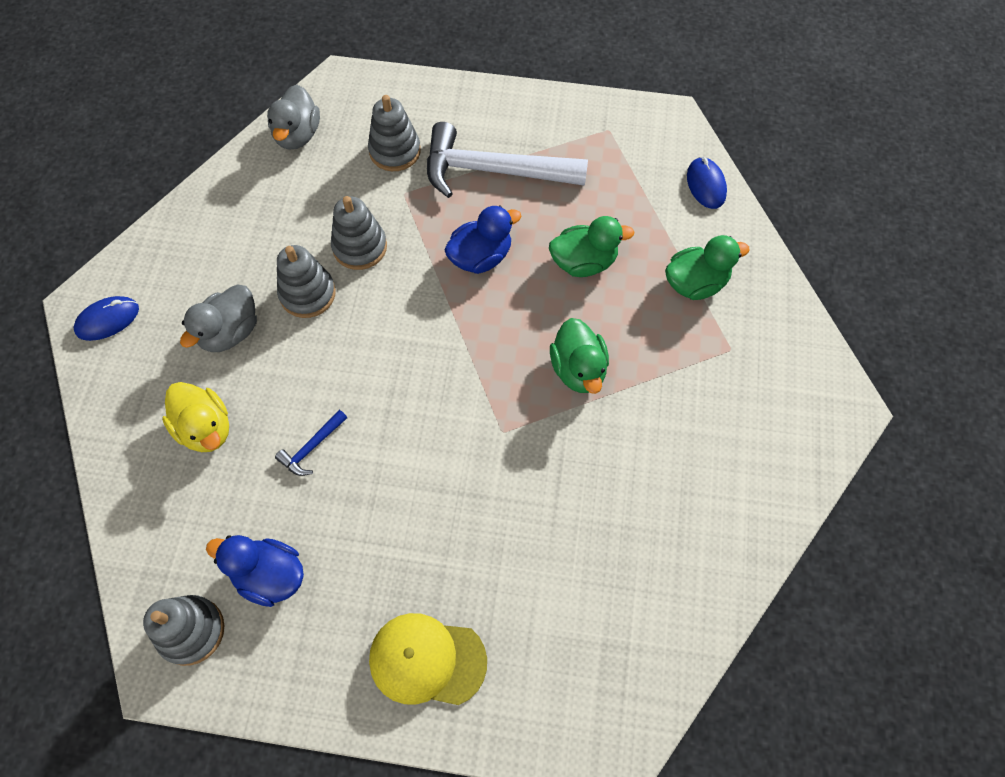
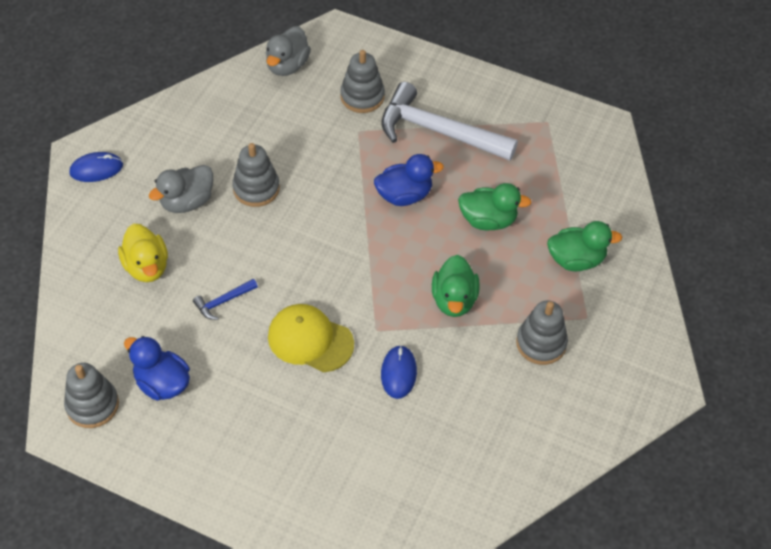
camera: 15 degrees right, 10 degrees down
grey stacking toy [331,196,387,270] -> grey stacking toy moved to [516,301,568,365]
yellow cap [369,613,487,705] -> yellow cap moved to [268,304,354,372]
blue mouse [687,157,727,209] -> blue mouse moved to [381,345,417,399]

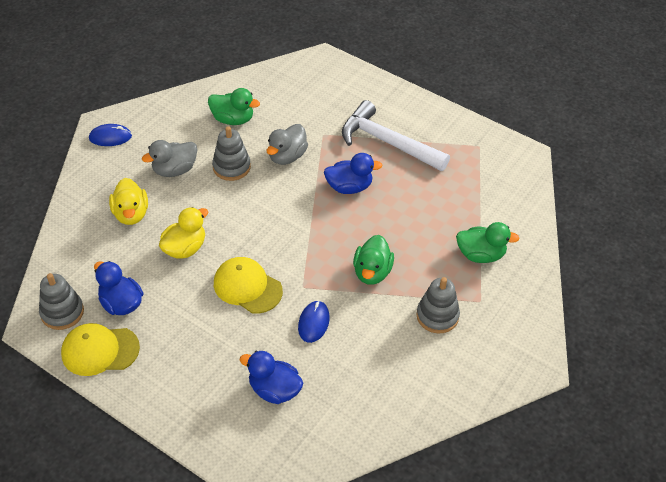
camera: 10 degrees right, 5 degrees down
blue hammer [193,279,258,320] -> yellow duck [159,207,208,259]
grey duck [266,26,311,76] -> grey duck moved to [267,124,308,165]
grey stacking toy [340,50,385,113] -> none
green duck [458,183,531,231] -> green duck moved to [208,88,260,125]
none -> yellow cap [61,323,140,376]
none -> blue duck [240,351,303,404]

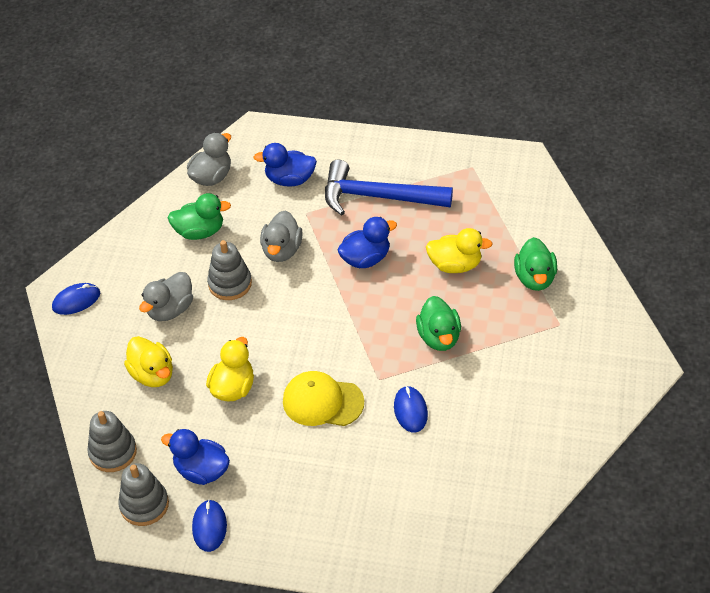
camera: 20 degrees left, 0 degrees up
yellow cap [61,323,140,376] -> blue mouse [192,499,227,552]
blue duck [240,351,303,404] -> blue duck moved to [253,143,317,187]
white hammer [342,100,450,171] -> blue hammer [325,160,453,216]
grey stacking toy [416,277,460,333] -> grey stacking toy moved to [87,411,137,472]
green duck [456,222,520,263] -> green duck turned 105 degrees clockwise [514,237,557,291]
none -> grey duck [187,133,231,186]
none -> yellow duck [426,228,493,273]

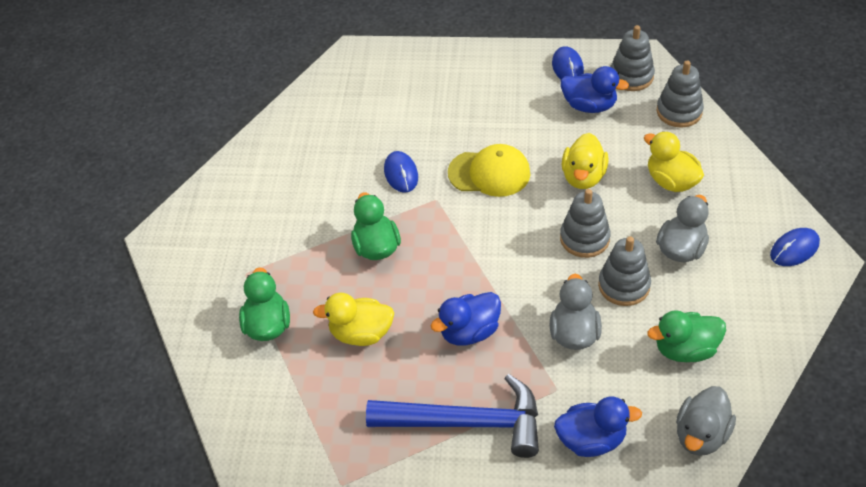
camera: 175 degrees right, 0 degrees up
none -> grey stacking toy [560,189,611,258]

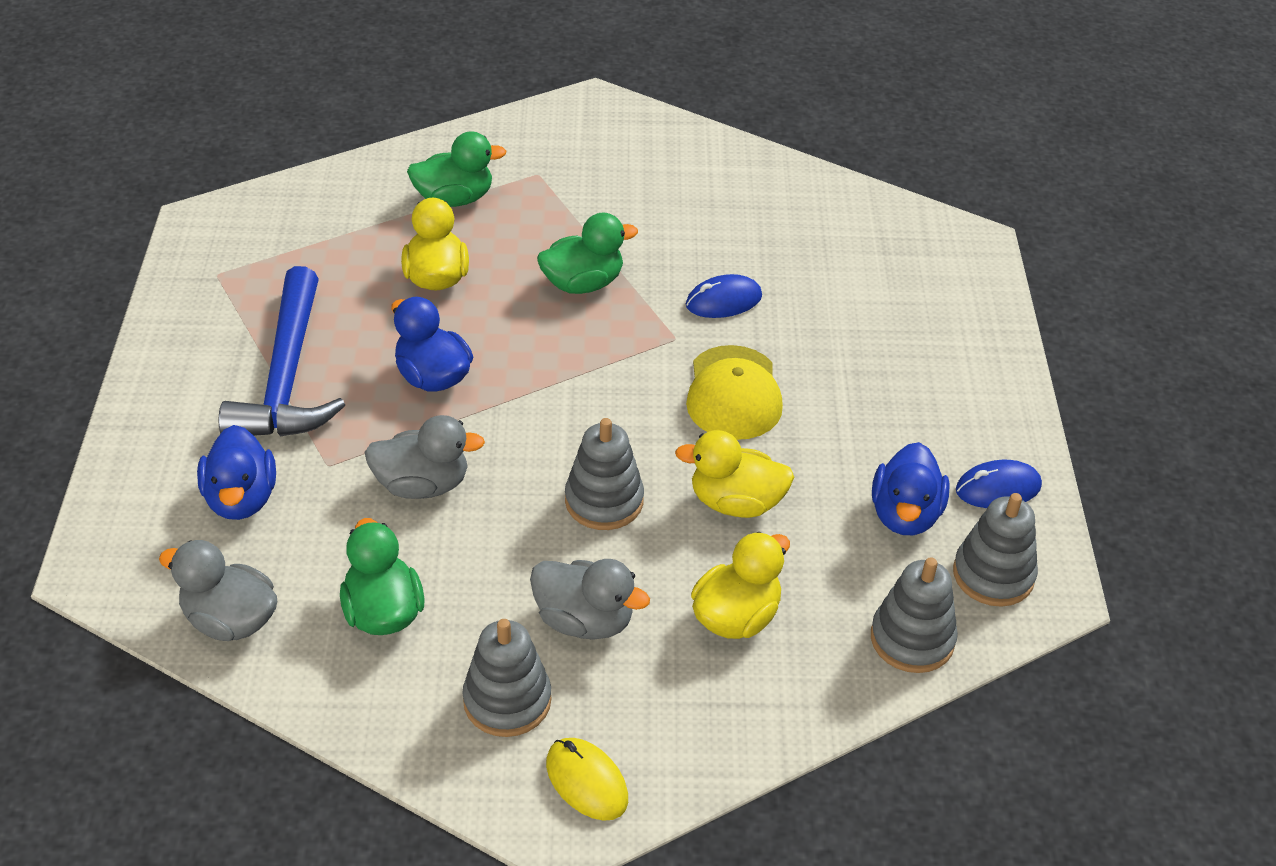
camera: 80 degrees right, 5 degrees down
grey stacking toy [598,236,651,306] -> grey stacking toy moved to [462,619,551,737]
blue mouse [770,228,820,266] -> yellow mouse [546,738,628,821]

